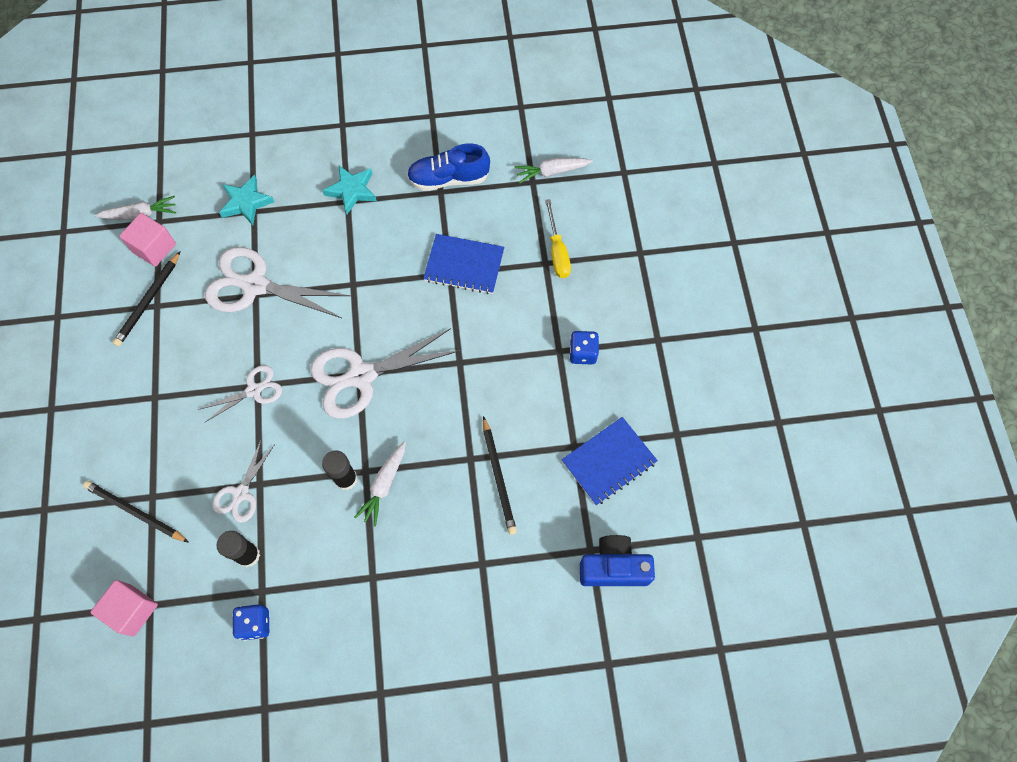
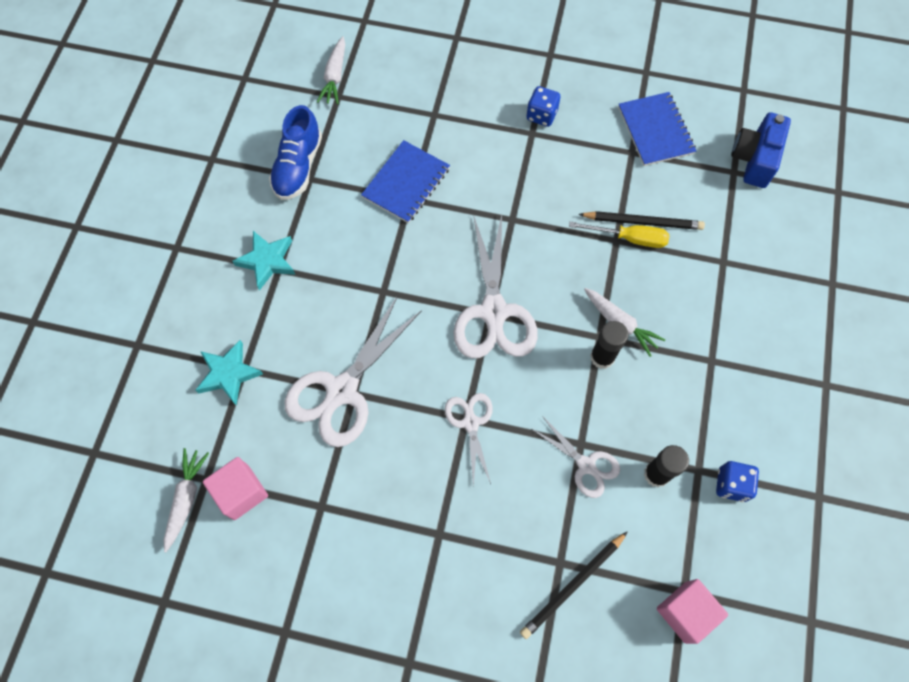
camera: 70 degrees left, 0 degrees up
black pencil [112,251,180,347] -> none
yellow screwdriver [545,199,571,278] -> yellow screwdriver moved to [569,222,669,248]

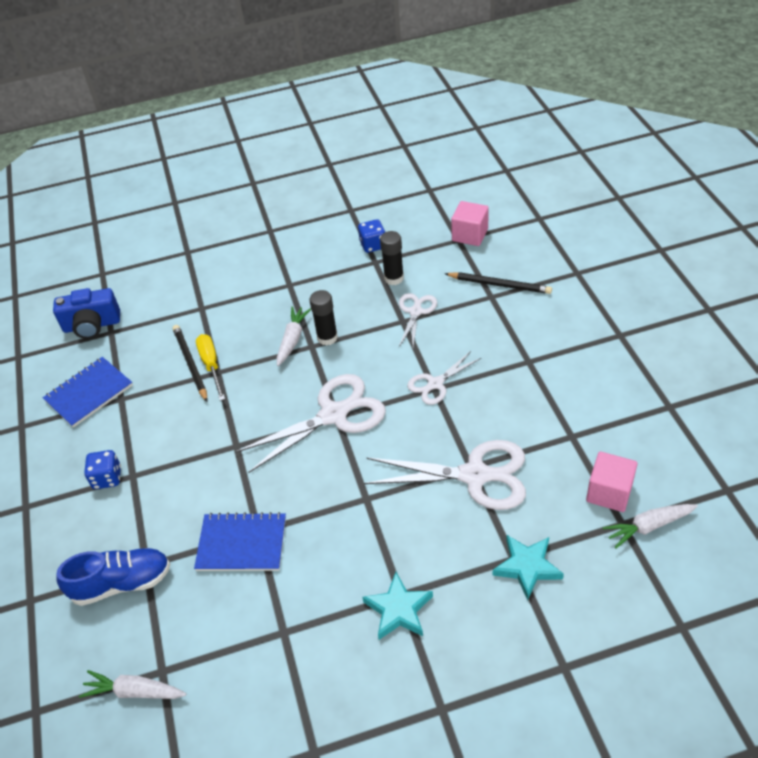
camera: 115 degrees left, 20 degrees down
blue shoe [269,105,322,200] -> blue shoe moved to [56,548,170,606]
white carrot [317,36,345,105] -> white carrot turned 150 degrees counterclockwise [79,670,186,699]

